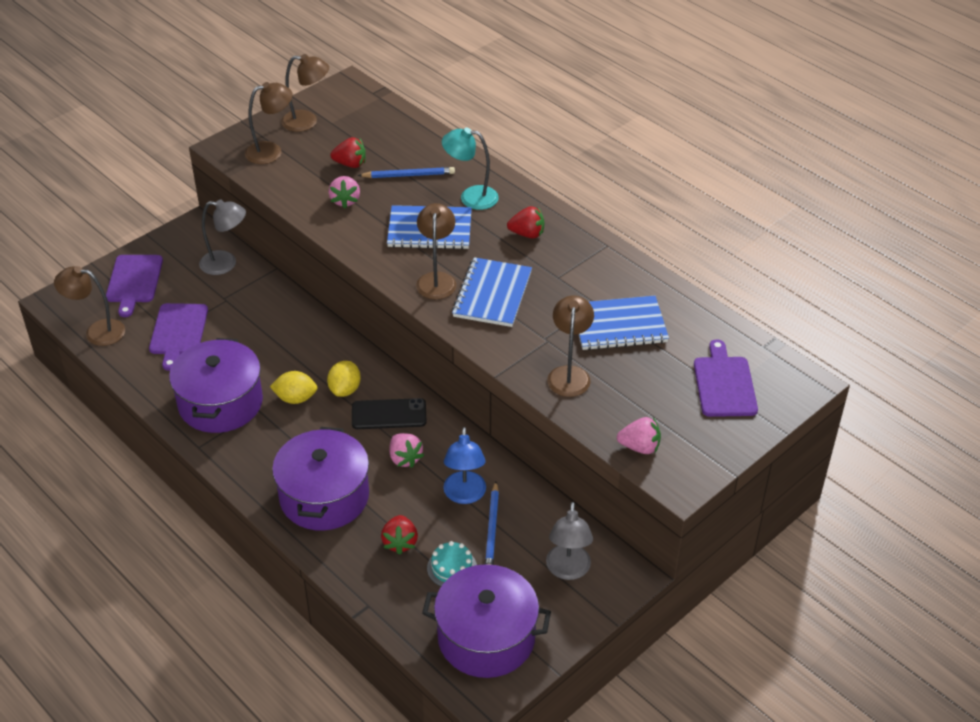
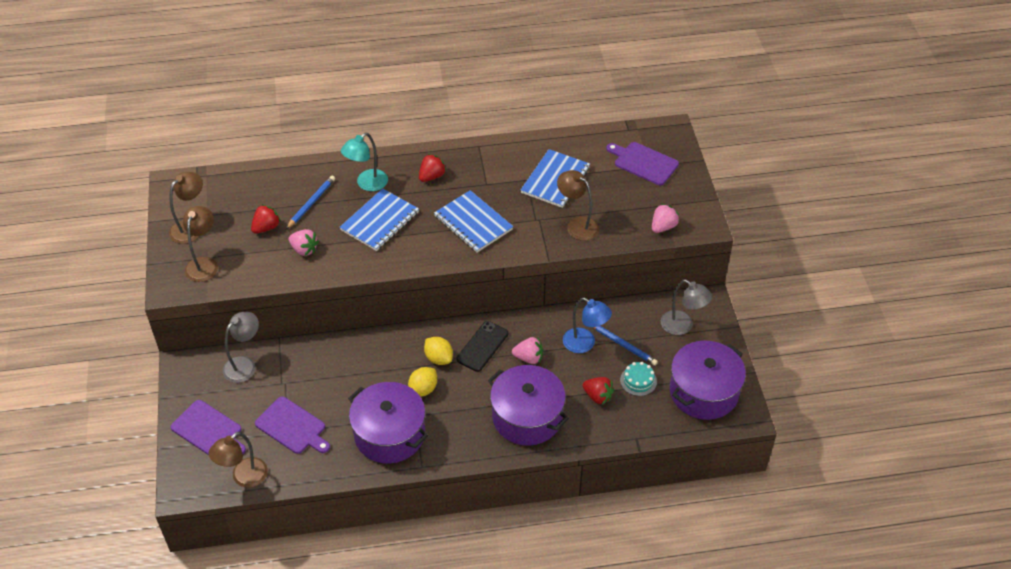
camera: 55 degrees left, 5 degrees up
brown lamp [416,203,457,299] -> none

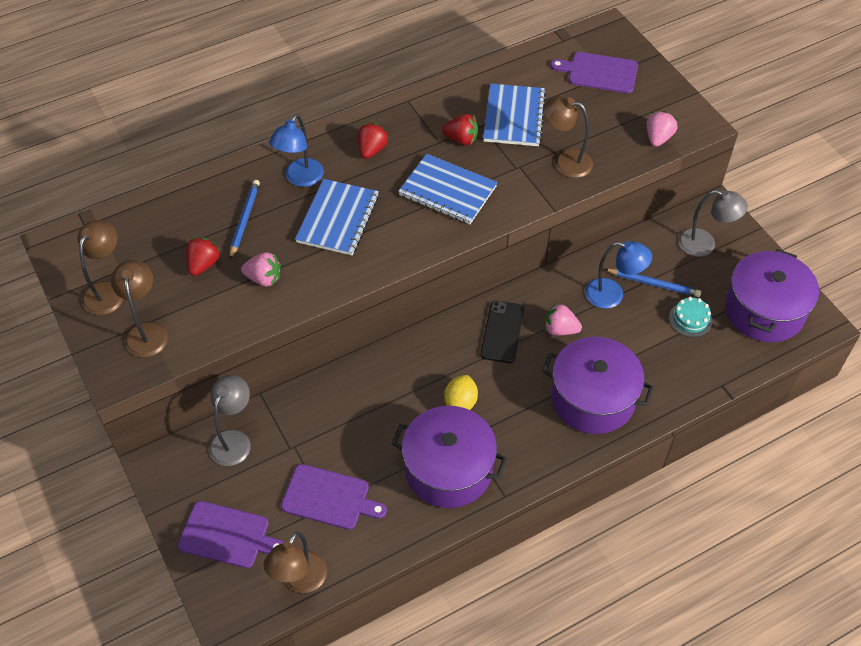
camera: 20 degrees left, 5 degrees up
turquoise lamp [341,133,388,191] -> blue lamp [269,114,324,187]
yellow lemon [424,337,453,365] -> none
pink strawberry [512,337,543,364] -> pink strawberry turned 150 degrees counterclockwise [545,303,582,336]
red strawberry [583,377,614,405] -> red strawberry moved to [442,114,478,145]

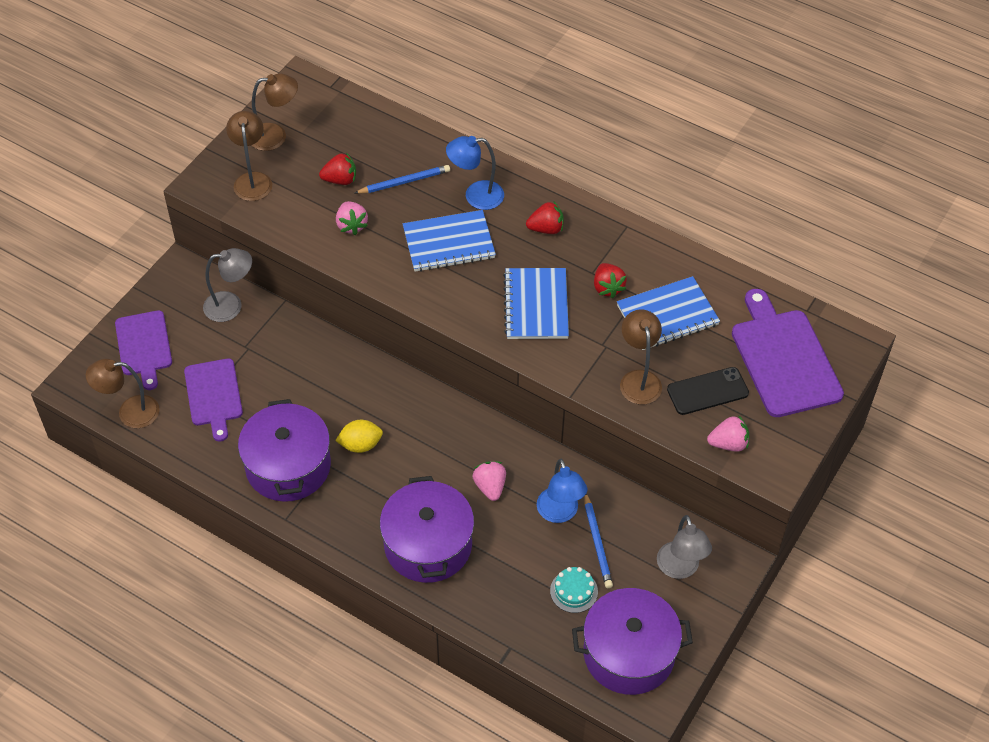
camera: 60 degrees right, 0 degrees up
brown lamp [111,260,168,357] -> brown lamp turned 60 degrees counterclockwise [226,111,272,201]
black phone [480,301,524,363] -> black phone moved to [667,367,749,415]
purple cutting board [550,52,638,93] -> purple cutting board [732,289,844,417], size x1.52

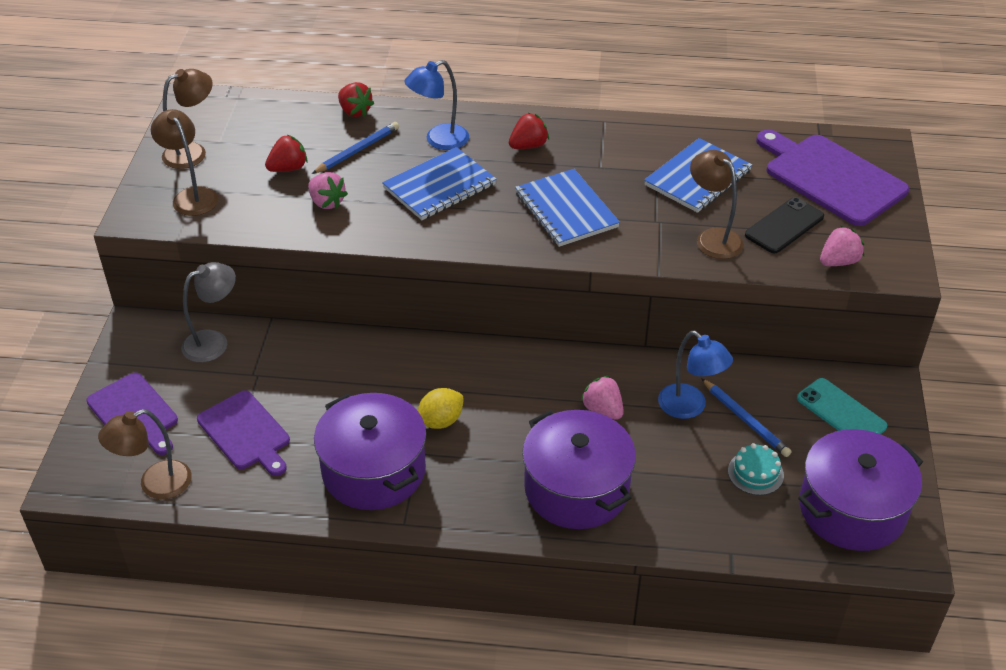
camera: 25 degrees left, 10 degrees down
red strawberry [594,263,627,298] -> red strawberry moved to [338,82,374,117]
grey lamp [657,515,712,579] -> turquoise phone [797,378,887,434]

